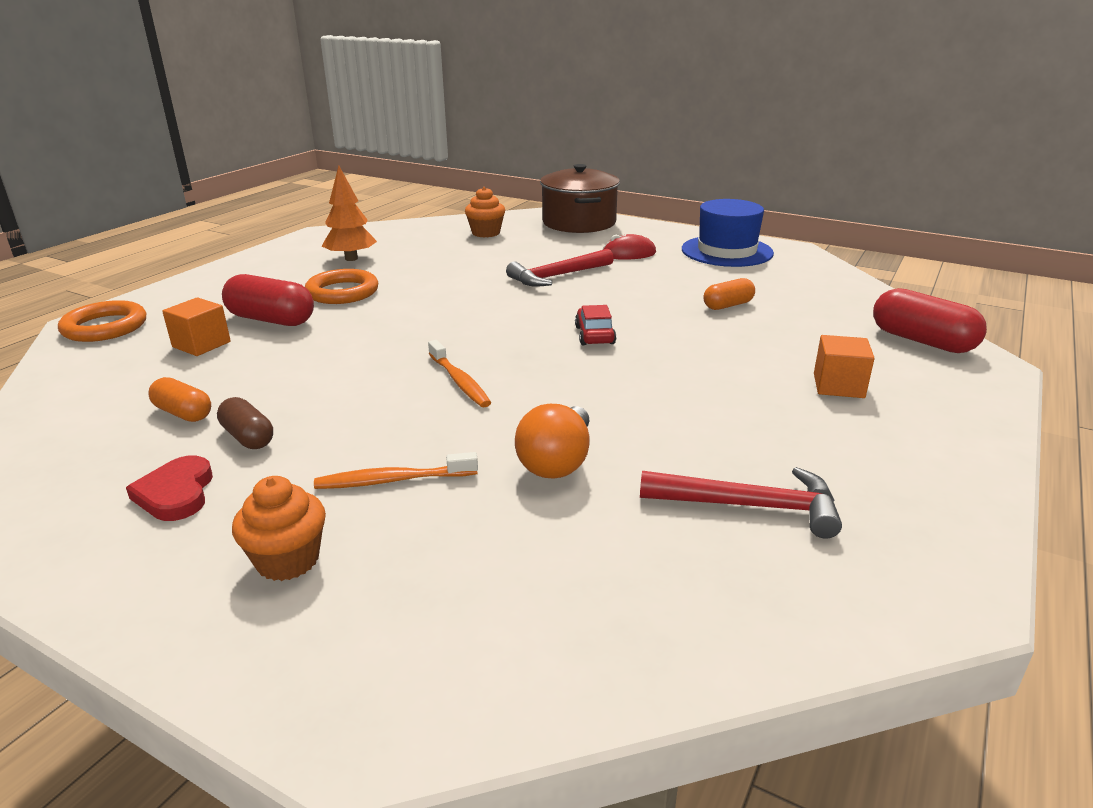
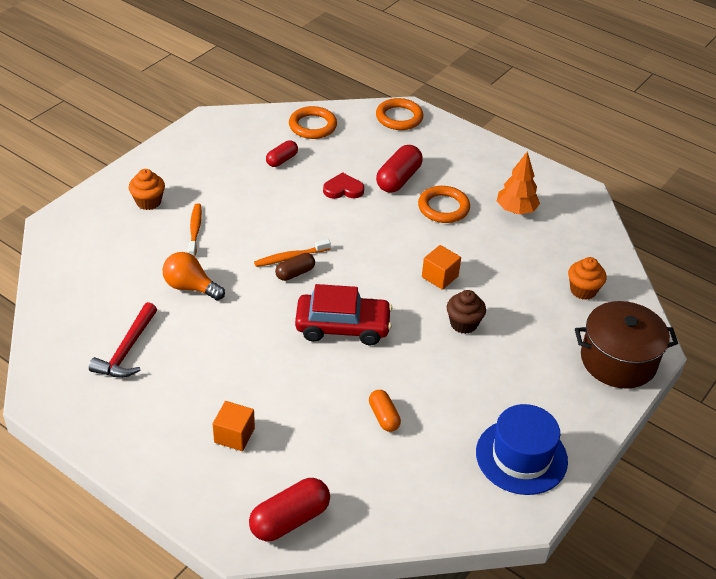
camera: 95 degrees right, 15 degrees up
red heart [126,455,213,521] -> red heart moved to [323,172,364,199]
orange capsule [148,377,211,422] -> red capsule [266,140,298,167]
orange cube [162,297,231,356] -> orange cube moved to [422,245,461,290]
brown capsule [217,397,273,449] -> brown capsule moved to [275,253,315,281]
red hammer [506,249,614,287] -> brown cupcake [447,290,486,334]
red car [575,305,616,345] -> red car [295,284,392,345], size x1.95
red mouse [602,234,656,260] -> none
none -> orange ring [289,106,337,139]

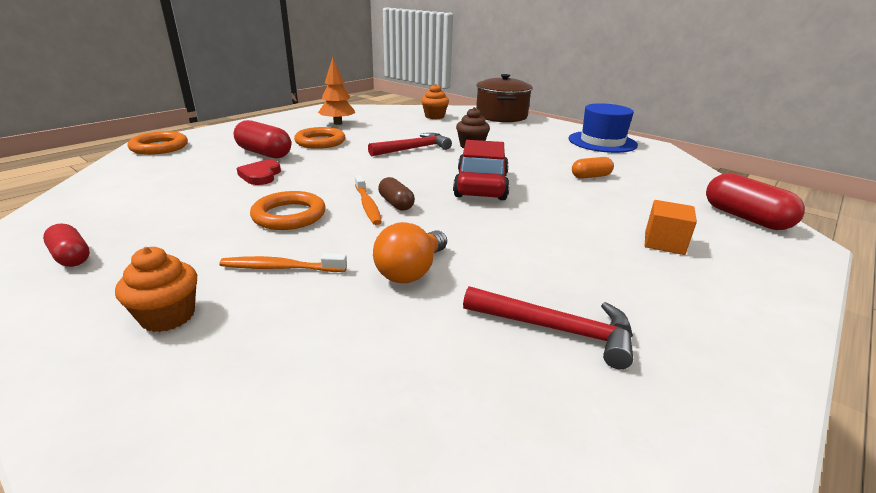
camera: 85 degrees left, 15 degrees down
red capsule [266,140,298,167] -> red capsule moved to [43,223,90,267]
orange ring [289,106,337,139] -> orange ring moved to [250,191,325,230]
orange cube [422,245,461,290] -> red hammer [368,133,452,156]

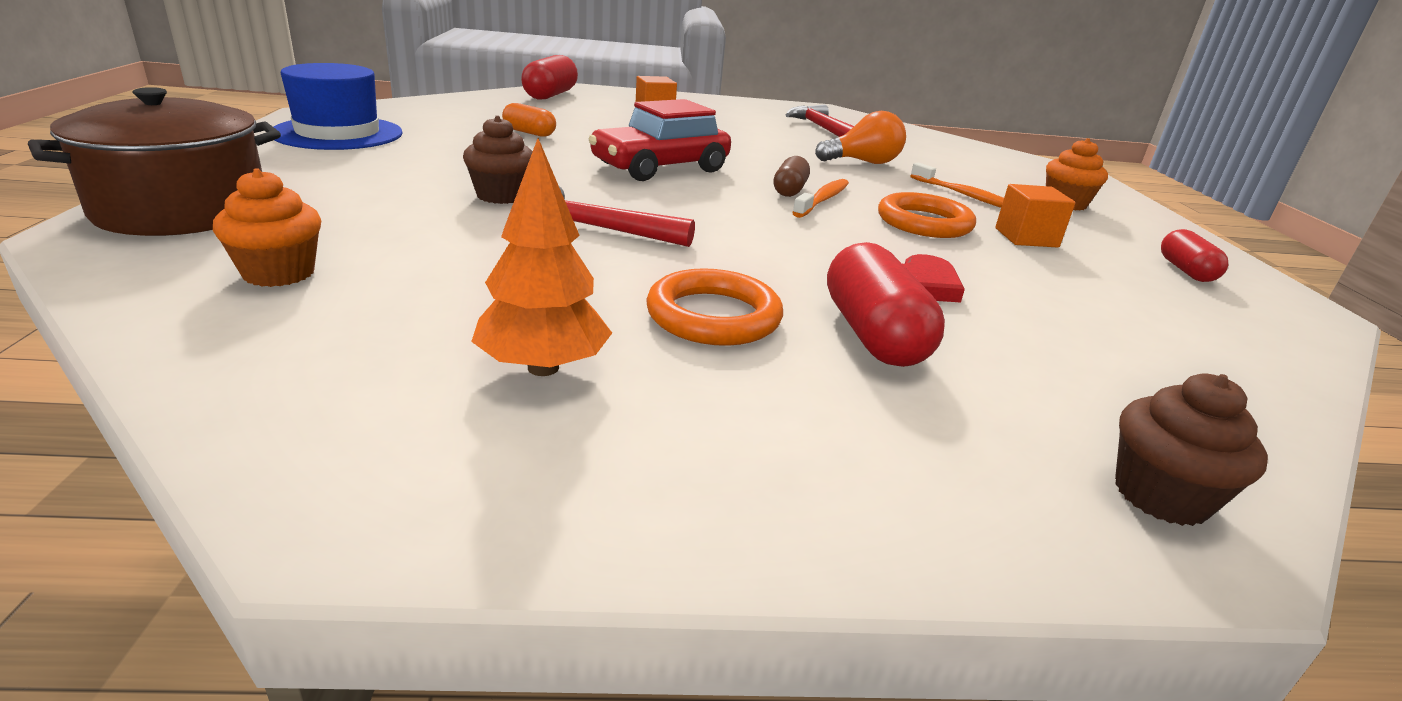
camera: 135 degrees left, 0 degrees up
orange ring [128,131,188,155] -> brown cupcake [1115,373,1268,526]
none -> orange cube [995,184,1075,247]

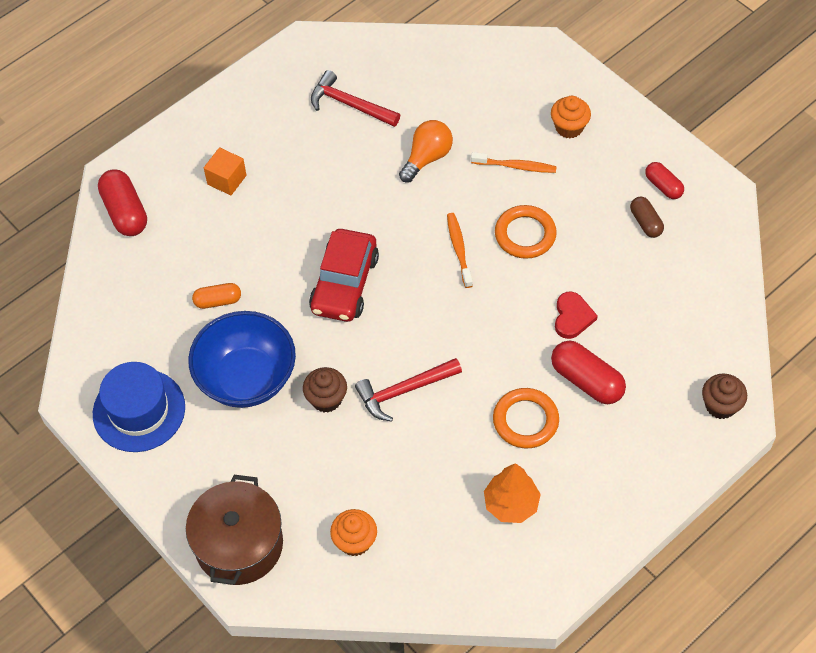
camera: 35 degrees left, 30 degrees up
brown capsule [774,156,810,197] -> brown capsule moved to [630,197,664,238]
orange cube [995,184,1075,247] -> none
none -> blue bowl [188,311,296,408]

